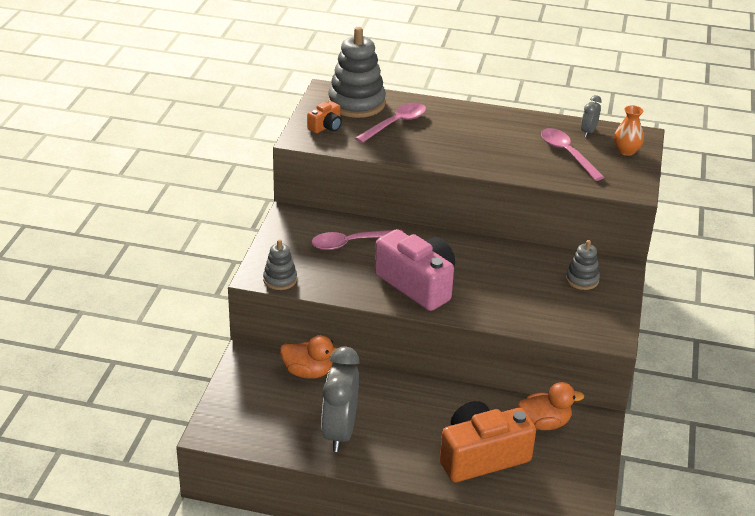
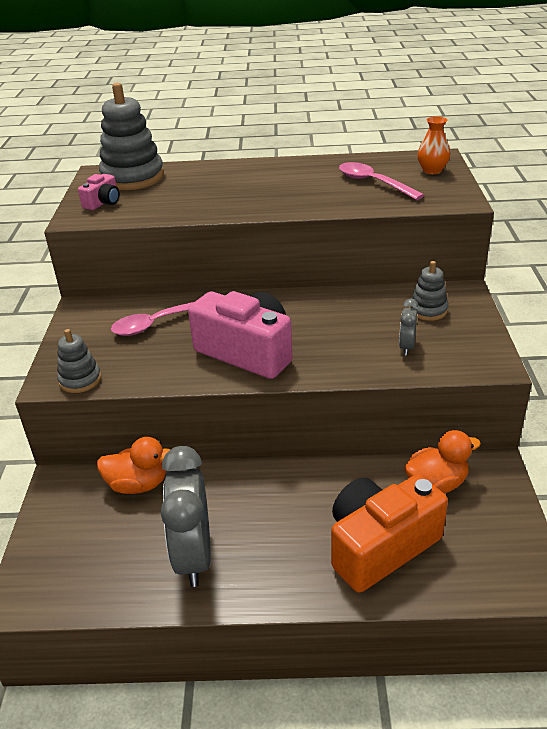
camera: 10 degrees left, 0 degrees up
orange camera [307,101,342,133] -> pink camera [78,174,120,210]
pink spoon [355,103,426,143] -> none
grey clock [581,95,602,137] -> grey clock moved to [399,299,419,355]

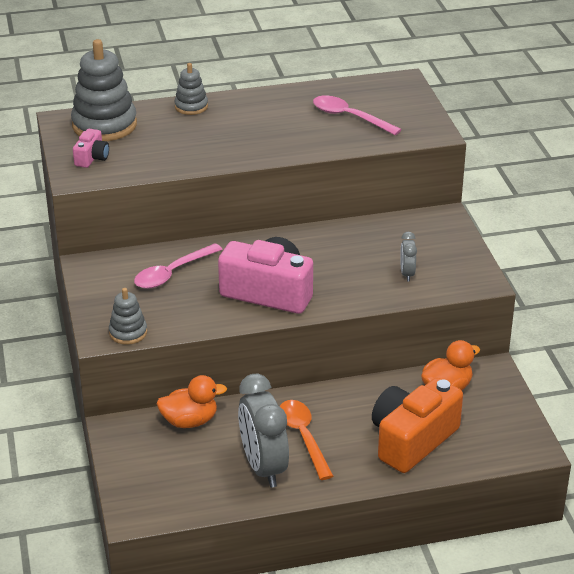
camera: 15 degrees left, 0 degrees up
grey stacking toy [409,261,448,321] -> grey stacking toy moved to [174,63,208,115]
orange vase [417,116,450,174] -> none
none -> orange spoon [280,400,333,480]

